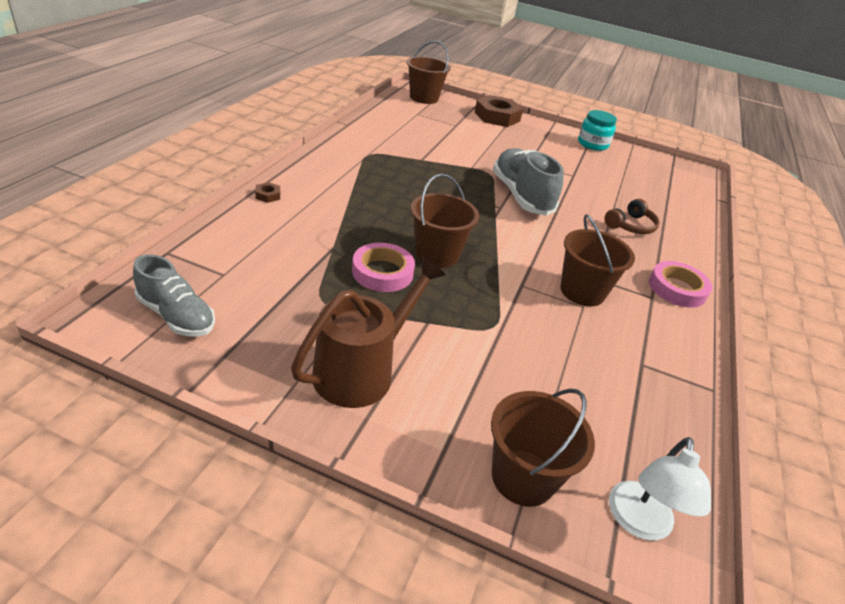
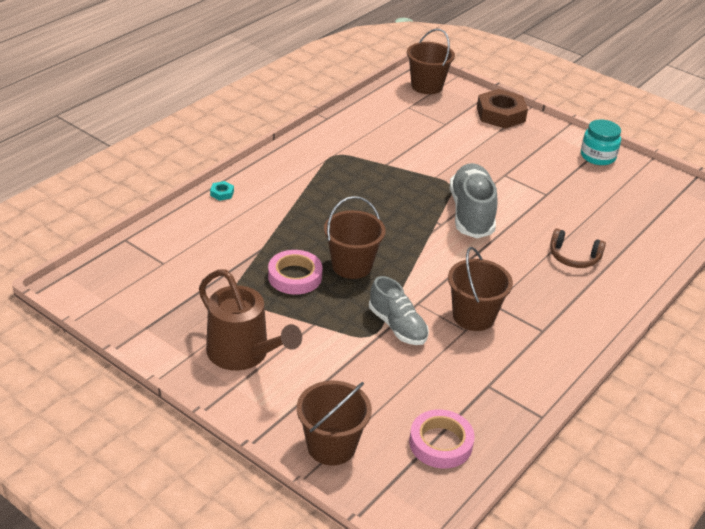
camera: 20 degrees right, 0 degrees up
grey shoe [133,254,215,337] -> grey shoe moved to [369,276,429,345]
brown nut [255,182,280,203] -> turquoise nut [210,181,234,201]
brown watering can [291,257,446,408] -> brown watering can turned 75 degrees clockwise [199,269,302,371]
brown headphones [605,199,660,234] -> brown headphones turned 45 degrees clockwise [550,228,606,268]
white lamp [609,437,711,541] -> none
pink tape [649,261,712,308] -> pink tape moved to [409,409,475,469]

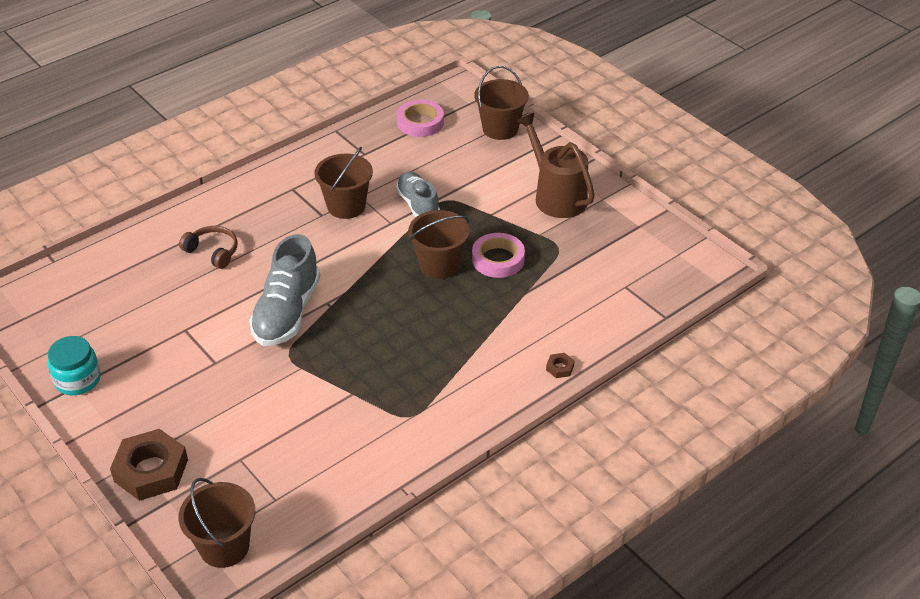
camera: 165 degrees left, 5 degrees up
turquoise nut [210,181,234,201] -> brown nut [546,353,575,378]

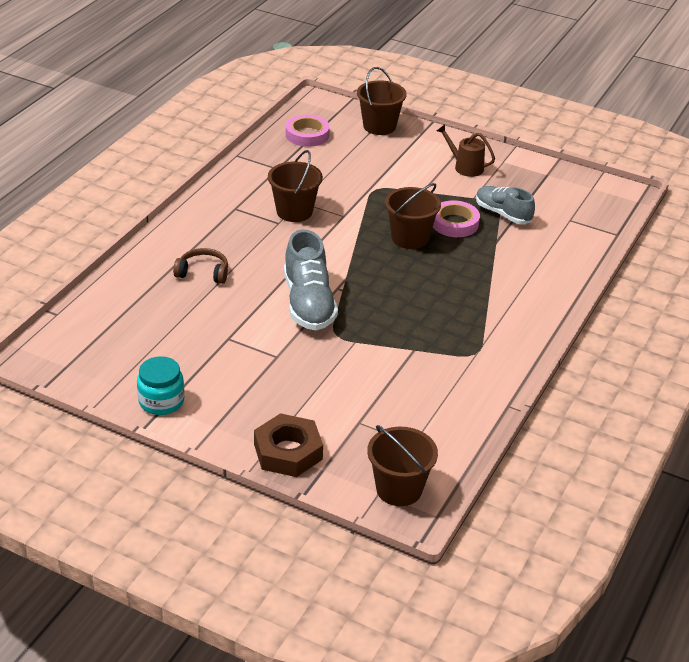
camera: 25 degrees left, 5 degrees down
grey shoe [396,172,440,217] -> grey shoe moved to [476,186,535,224]
brown watering can [517,113,595,218] -> brown watering can [437,124,495,177], size x0.61
brown nut [546,353,575,378] -> none

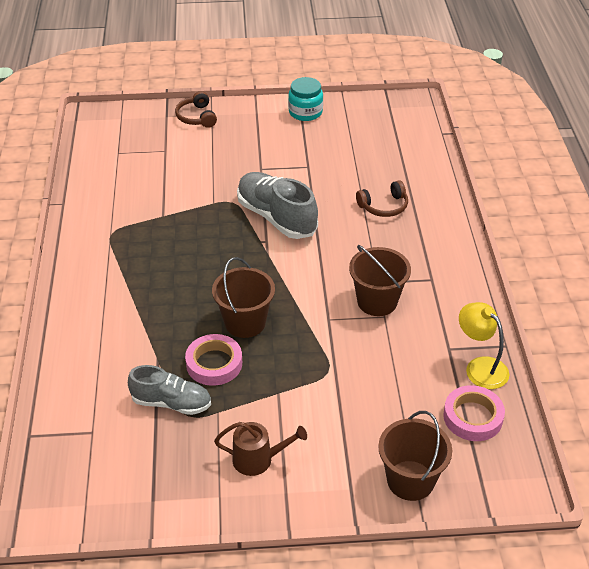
camera: 150 degrees right, 5 degrees up
brown nut [254,413,323,477] -> brown headphones [175,91,217,128]
brown bucket [367,425,438,506] -> none
none -> yellow lamp [459,302,509,389]

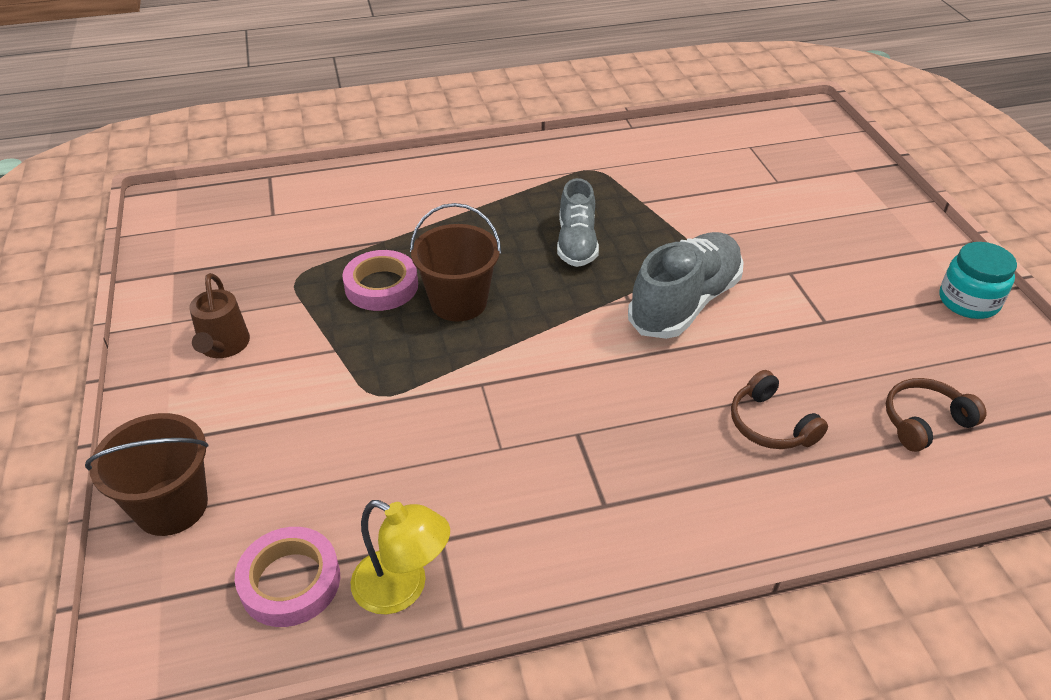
camera: 80 degrees right, 0 degrees up
grey shoe [128,365,211,415] -> grey shoe moved to [557,178,599,267]
brown headphones [175,91,217,128] -> brown headphones moved to [886,378,986,452]
brown bucket [349,245,411,316] -> none
yellow lamp [459,302,509,389] -> yellow lamp turned 75 degrees clockwise [350,500,450,614]

